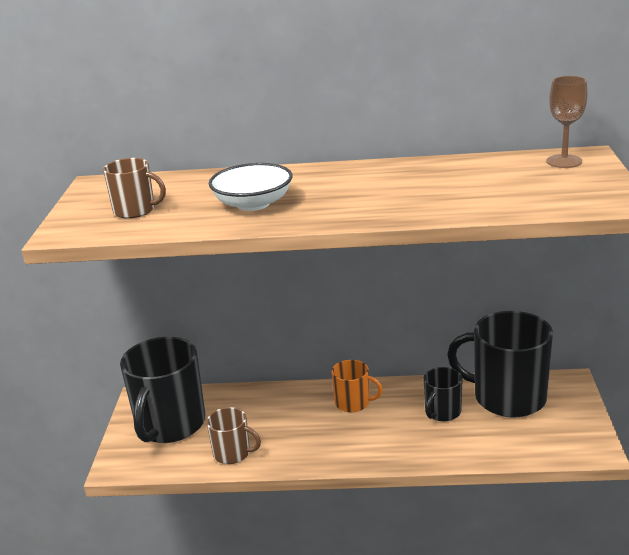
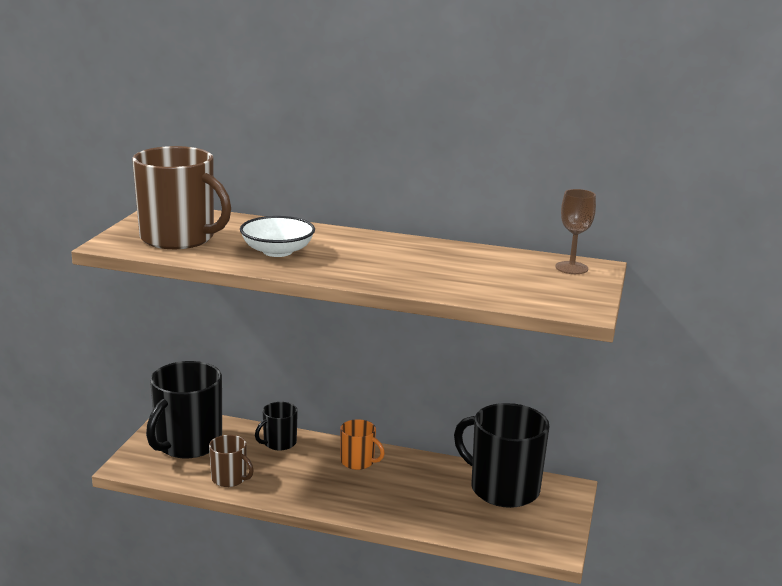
camera: 10 degrees right, 5 degrees down
brown mug [103,158,166,218] -> brown mug [132,146,231,249], size x1.98
black mug [424,367,463,421] -> black mug moved to [255,402,298,451]

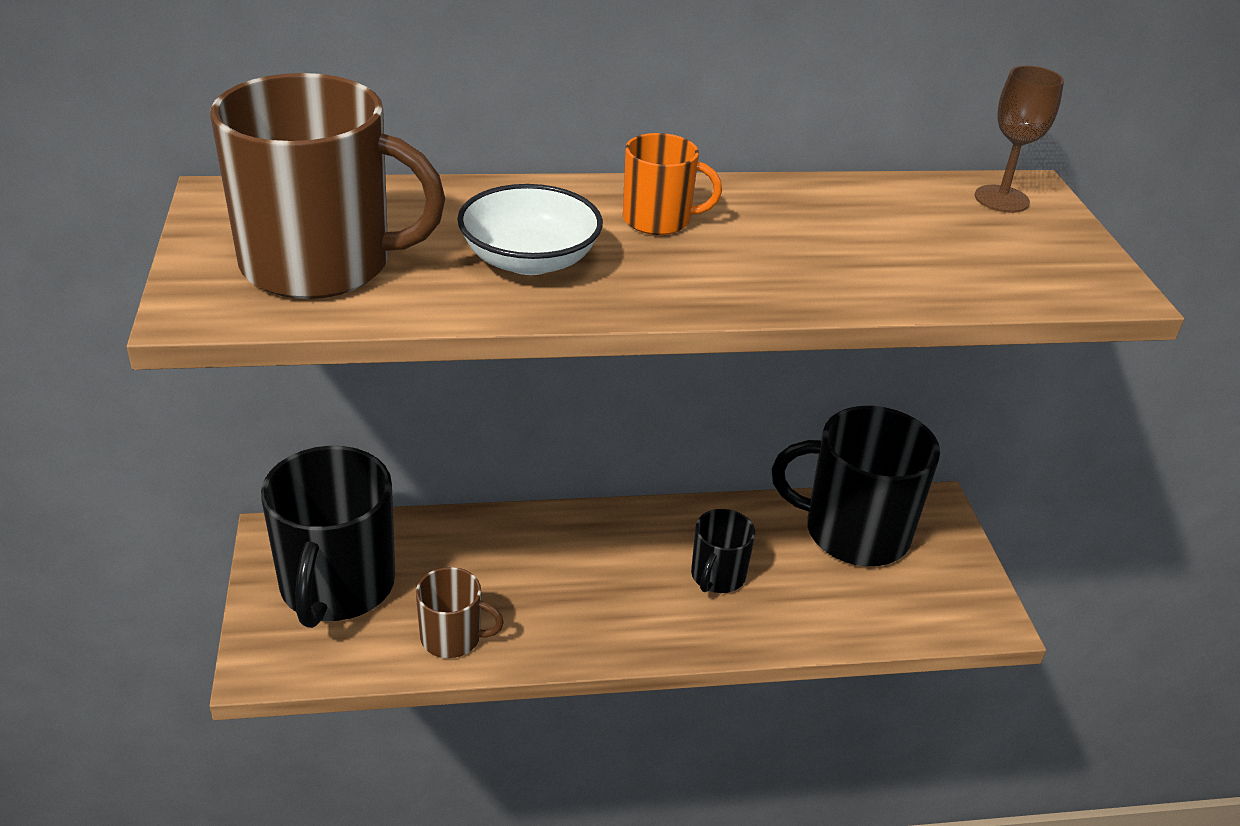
camera: 25 degrees left, 15 degrees up
black mug [255,402,298,451] -> black mug moved to [691,509,755,593]
orange mug [340,419,385,470] -> orange mug moved to [623,133,722,235]

